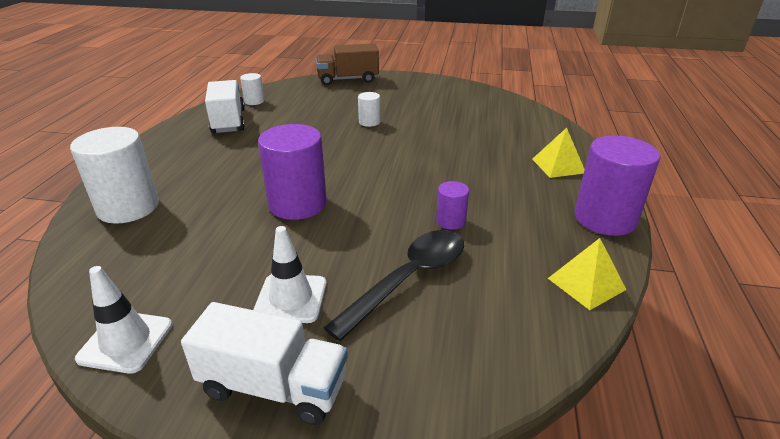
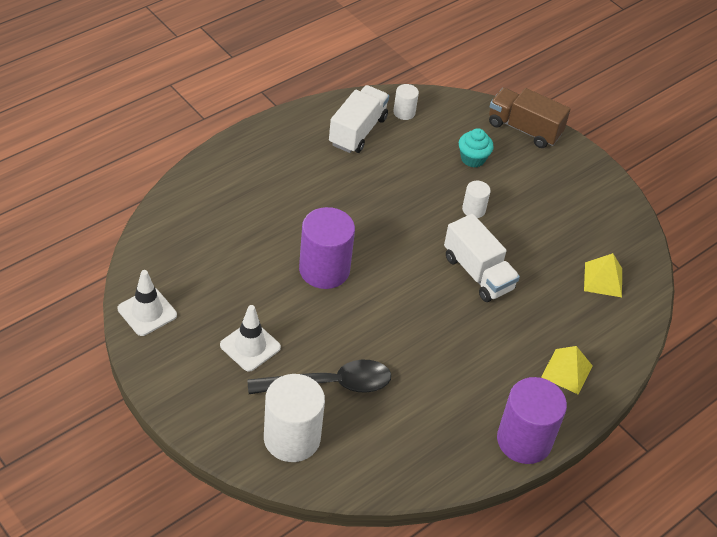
camera: 35 degrees right, 15 degrees up
white cylinder [70,127,159,224] -> white cylinder moved to [264,374,325,462]
white truck [181,302,348,425] -> white truck moved to [444,214,520,302]
purple cylinder [436,181,469,230] -> none
yellow pyramid [548,238,626,310] -> yellow pyramid moved to [584,253,622,297]
none -> turquoise cupcake [459,128,494,167]

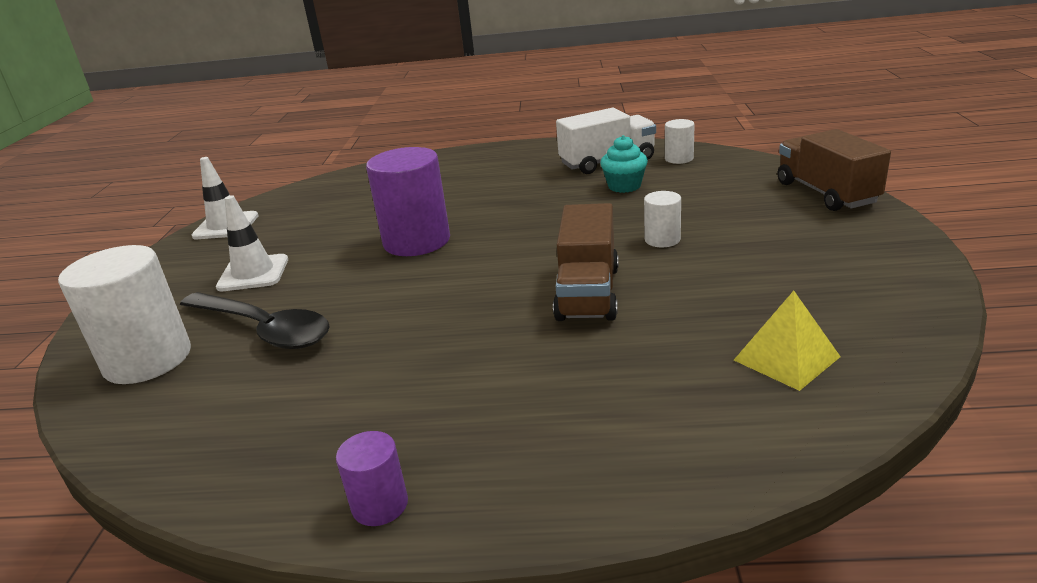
camera: 50 degrees right, 20 degrees down
white truck [444,214,520,302] -> brown truck [553,203,619,321]
turquoise cupcake [459,128,494,167] -> turquoise cupcake moved to [600,135,648,193]
purple cylinder [497,377,567,464] -> purple cylinder [336,431,408,526], size x0.49
yellow pyramid [541,346,592,395] -> none

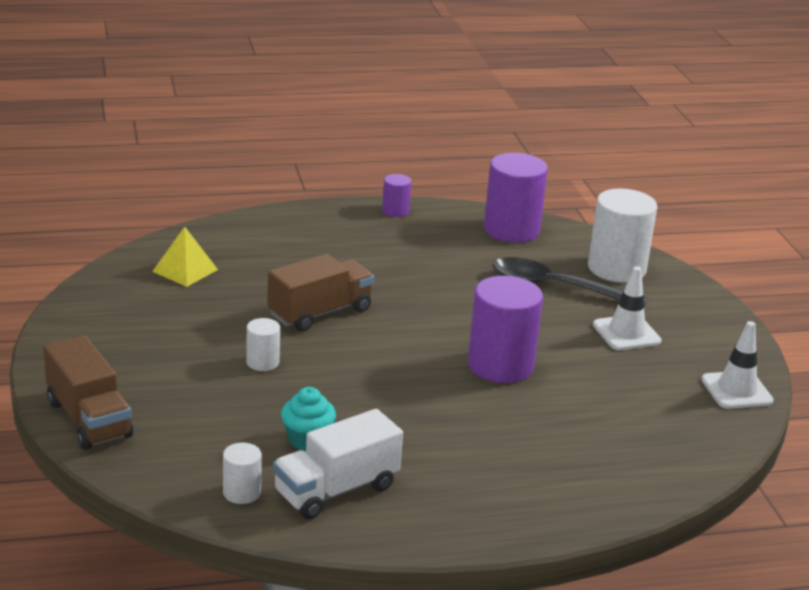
camera: 160 degrees right, 0 degrees up
brown truck [553,203,619,321] -> brown truck turned 60 degrees clockwise [267,254,374,331]
none -> purple cylinder [484,153,548,243]

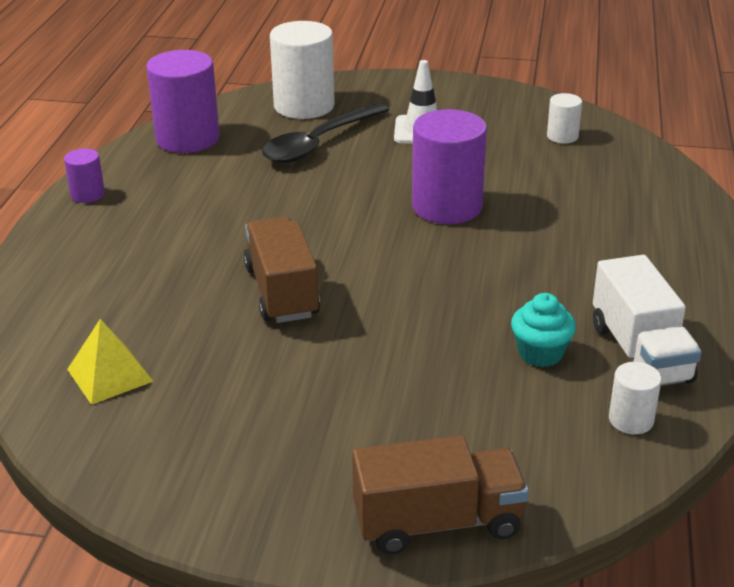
camera: 65 degrees left, 5 degrees up
white cylinder [246,318,280,371] -> white cylinder moved to [547,93,582,143]
white traffic cone [701,321,774,409] -> none

